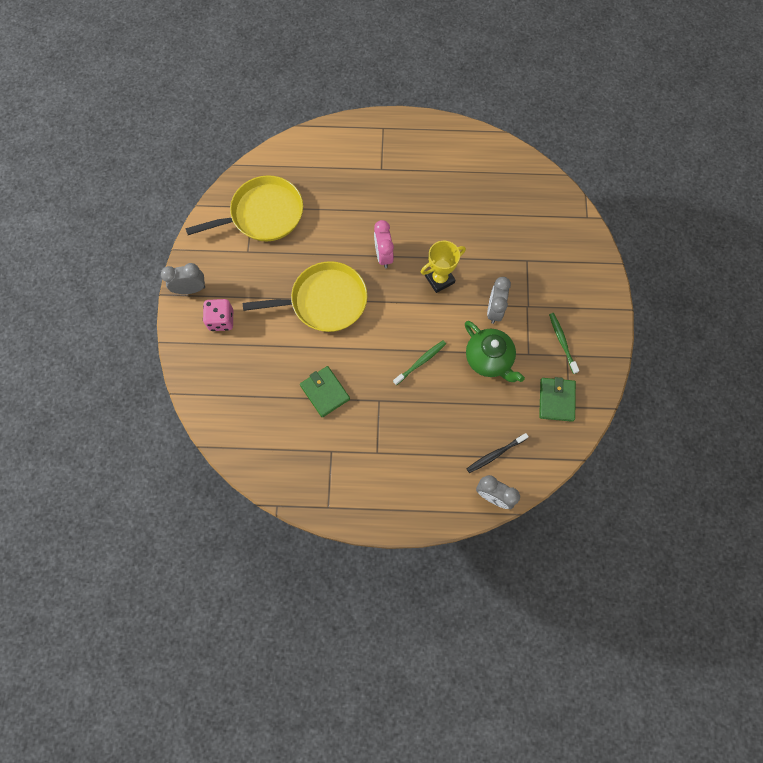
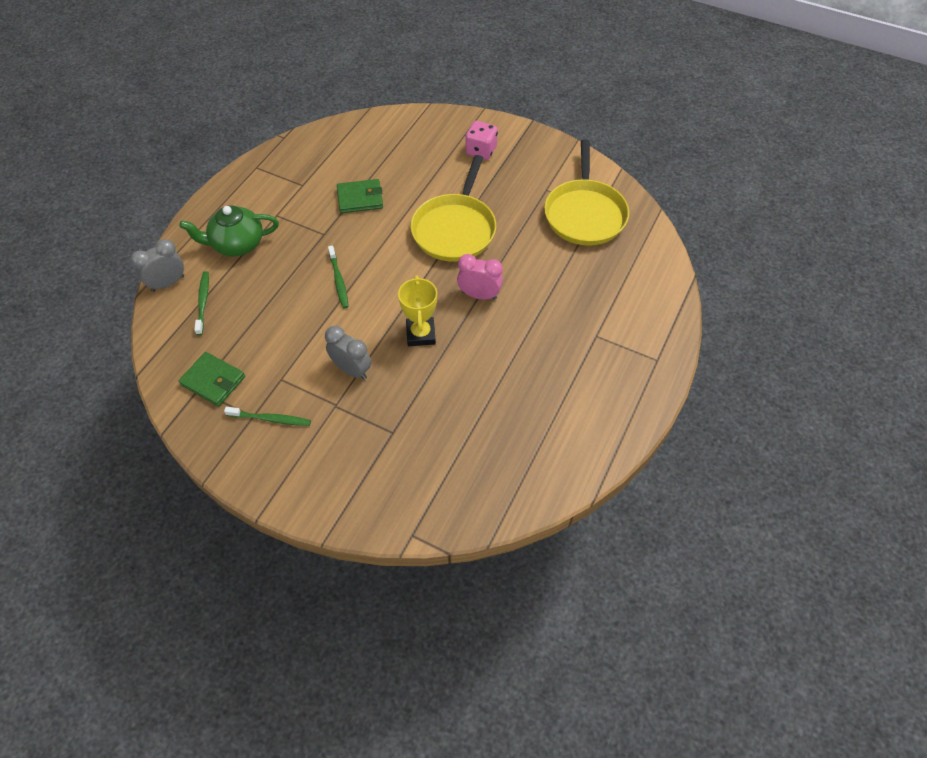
camera: 115 degrees right, 15 degrees down
grey clock [161,263,205,294] -> none
green teapot [465,321,525,382] -> green teapot moved to [179,205,279,256]
black toothbrush [467,433,529,473] -> green toothbrush [194,271,209,335]

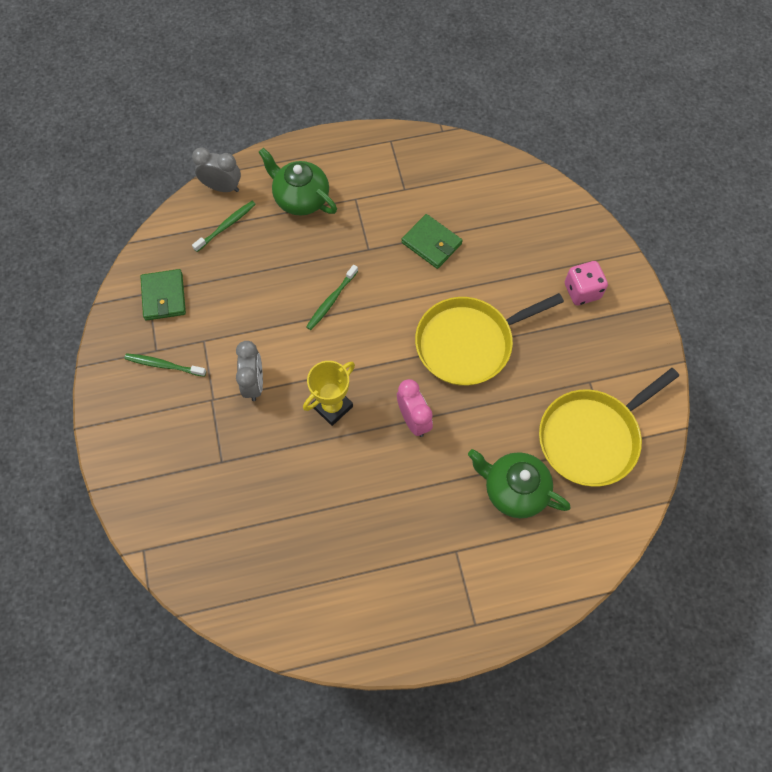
camera: 50 degrees right, 10 degrees up
green toothbrush [224,407,311,426] -> green toothbrush turned 135 degrees clockwise [124,353,206,377]
none -> green teapot [468,449,571,518]

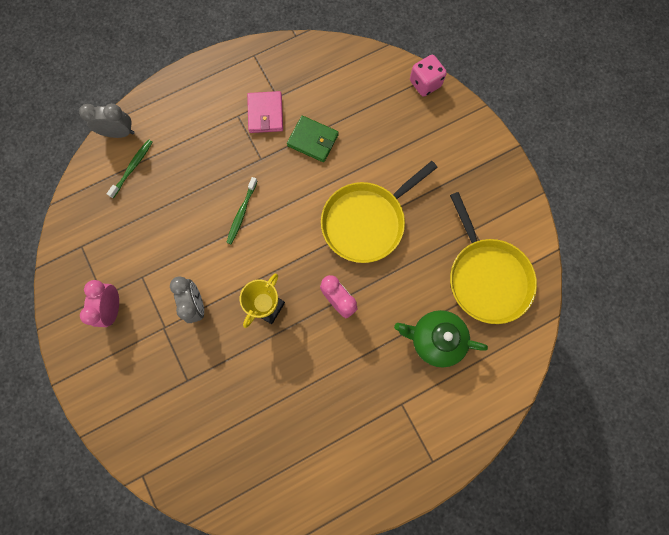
camera: 15 degrees left, 10 degrees up
green toothbrush [124,353,206,377] -> pink clock [80,280,119,327]
green wallet [140,269,186,321] -> none
green teapot [258,148,337,215] -> none
yellow pan [539,368,679,487] -> yellow pan turned 60 degrees counterclockwise [450,192,537,324]
pink dice [565,261,608,305] -> pink dice moved to [410,55,447,97]
none -> pink wallet [247,91,283,133]

